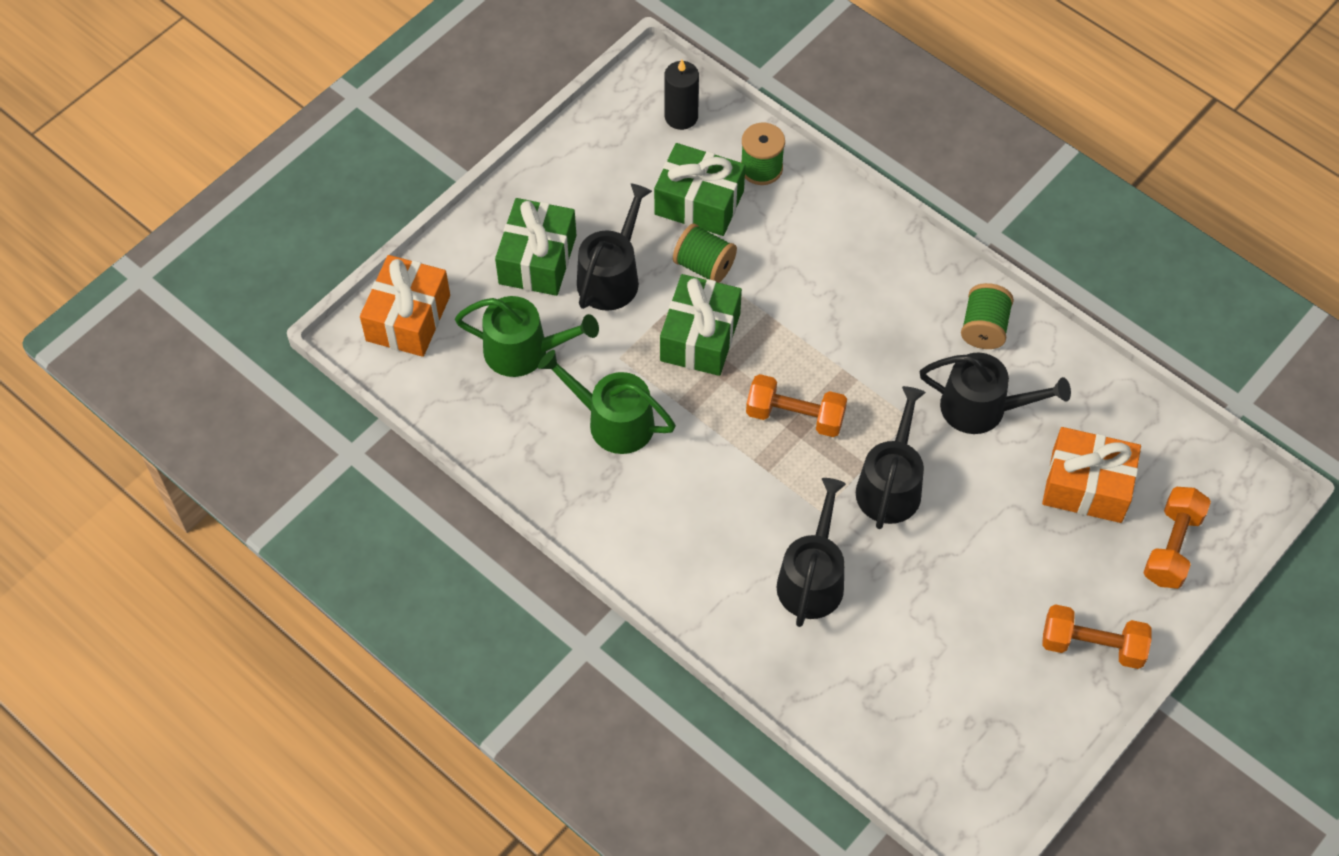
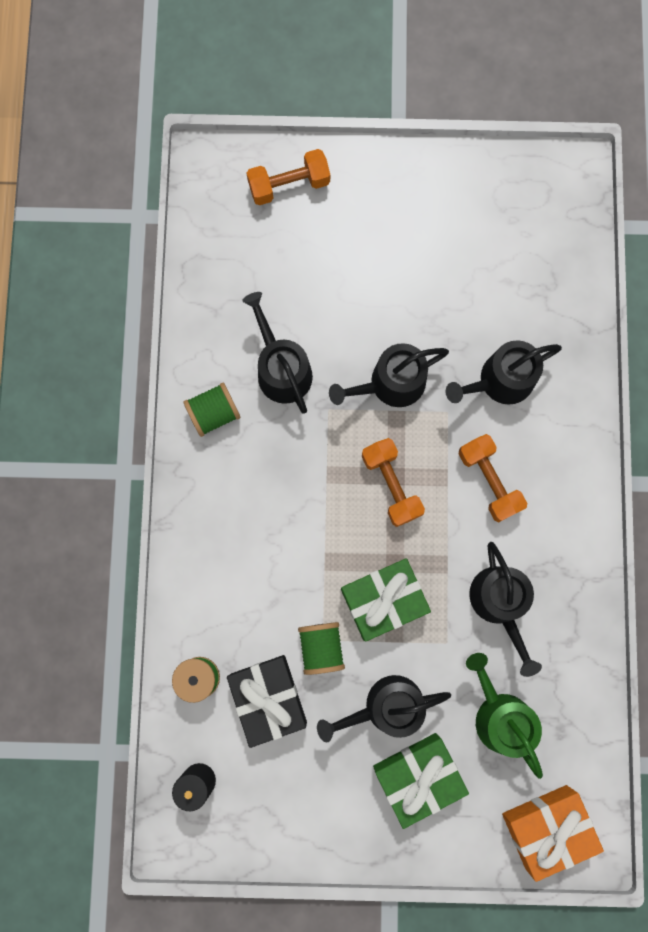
camera: 130 degrees left, 20 degrees up
green watering can [538,350,676,454] -> black watering can [469,542,542,677]
green gift [654,143,745,236] -> black gift [227,655,307,748]
orange gift [1042,427,1141,523] -> none
orange dumbbell [1042,604,1152,669] -> orange dumbbell moved to [459,434,527,522]

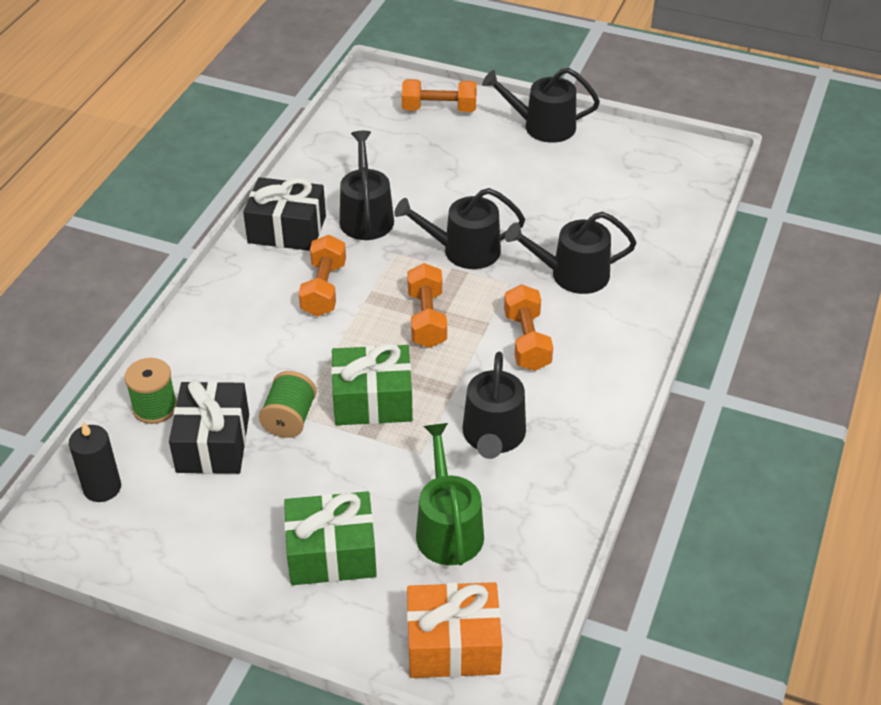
camera: 20 degrees right, 35 degrees down
green spool [183,383,241,437] -> black gift [243,177,326,251]
black watering can [317,675,451,742] -> black watering can moved to [482,68,600,143]
none -> orange dumbbell [299,235,346,316]

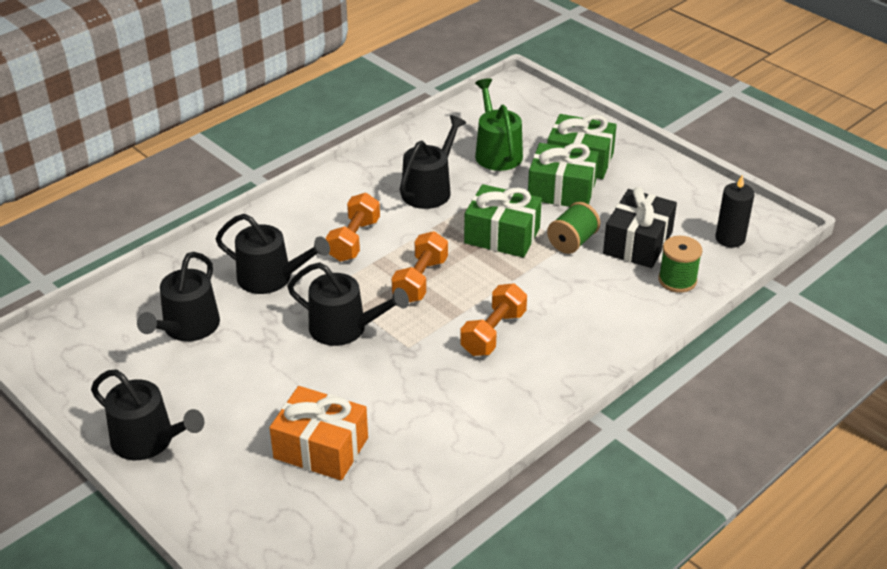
camera: 155 degrees left, 5 degrees down
black gift [243,177,326,251] -> none
black watering can [340,131,394,240] -> black watering can moved to [137,252,220,341]
orange dumbbell [402,79,477,112] -> none
orange gift [407,582,502,678] -> orange gift moved to [269,386,368,480]
green watering can [416,423,484,565] -> green watering can turned 150 degrees clockwise [475,78,523,171]
none -> green gift [528,143,599,207]

